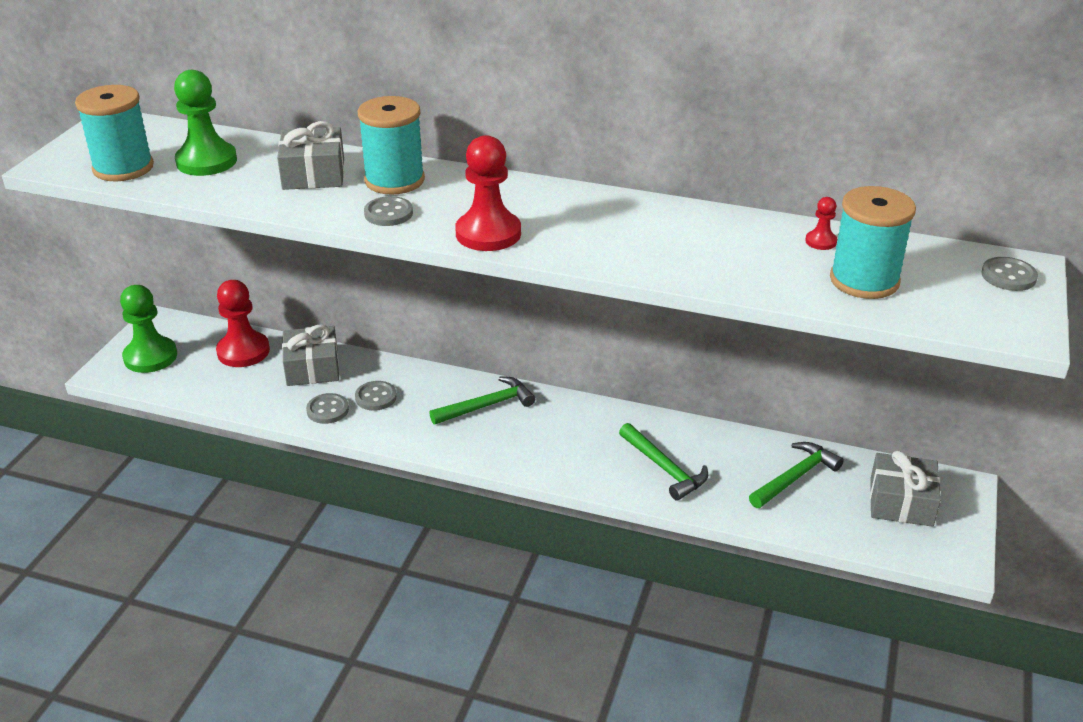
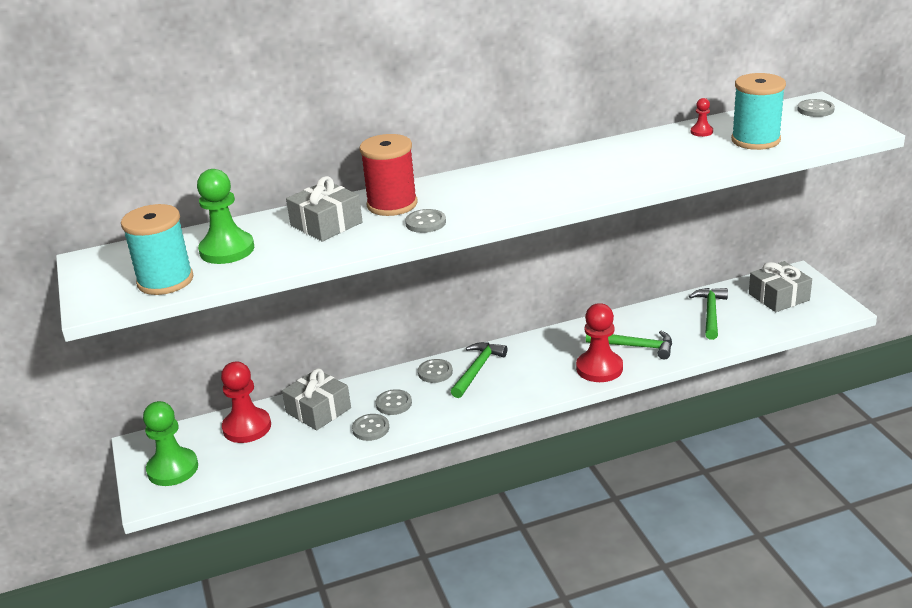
camera: 35 degrees left, 5 degrees down
turquoise spool [358,96,425,195] -> red spool [359,134,417,216]
red pawn [455,135,521,251] -> red pawn moved to [576,303,623,382]
none -> grey button [418,359,453,383]

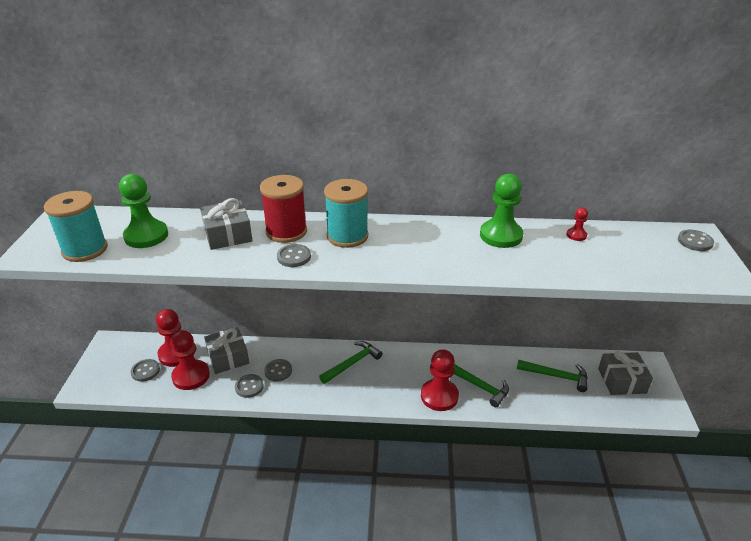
camera: 20 degrees right, 5 degrees up
green pawn [143,401,198,486] -> green pawn moved to [480,174,523,248]
grey button [418,359,453,383] -> grey button moved to [131,359,160,382]
green hammer [689,288,728,340] -> green hammer turned 75 degrees clockwise [517,359,588,392]
turquoise spool [731,73,786,150] -> turquoise spool moved to [324,179,368,248]
none -> red pawn [170,330,210,390]

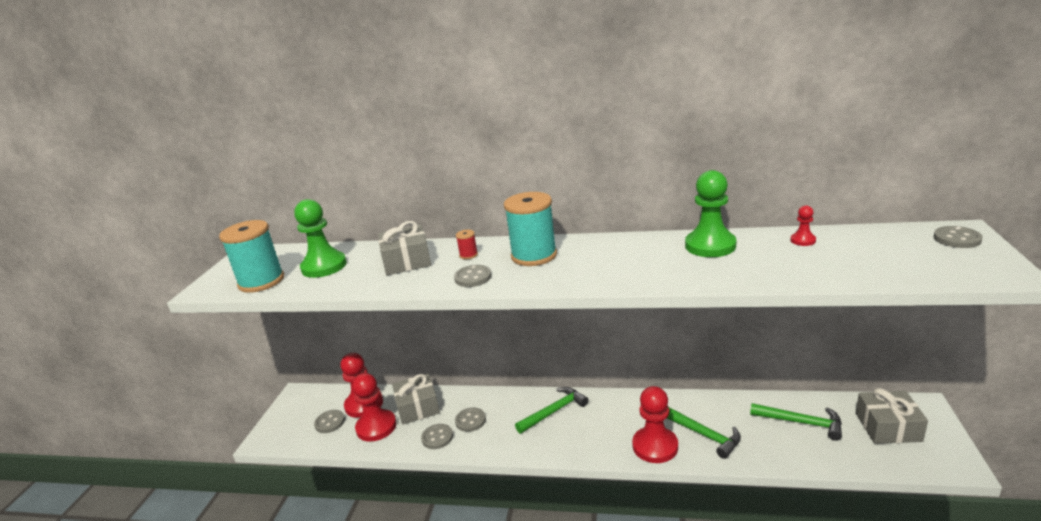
camera: 10 degrees right, 10 degrees down
red spool [260,175,307,243] -> red spool [456,230,478,259], size x0.42

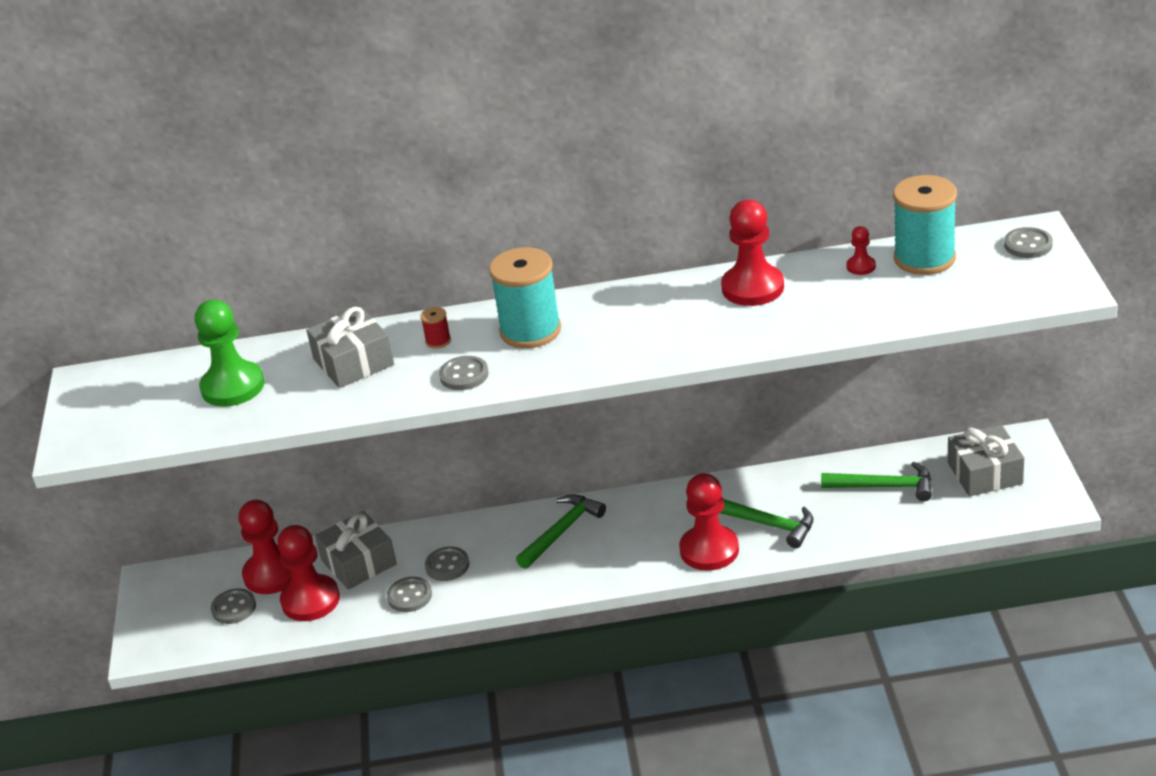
camera: 15 degrees left, 10 degrees up
turquoise spool [219,220,284,293] -> turquoise spool moved to [893,175,957,275]
green pawn [685,170,736,257] -> red pawn [721,200,784,306]

